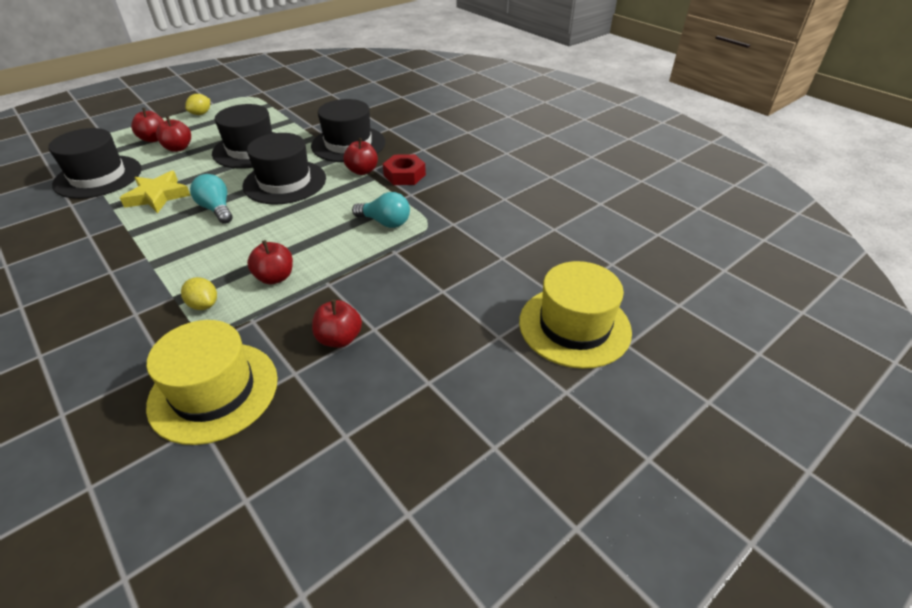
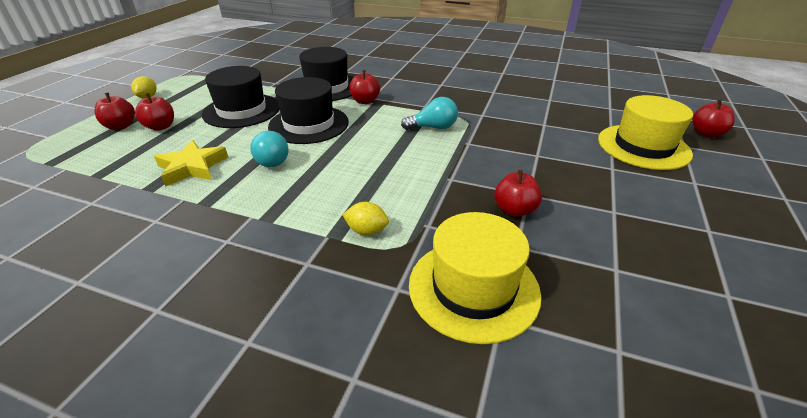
camera: 30 degrees left, 5 degrees down
black hat [49,128,142,199] -> none
turquoise light bulb [190,174,232,224] -> turquoise light bulb turned 135 degrees counterclockwise [250,131,289,167]
red apple [247,240,293,284] -> red apple moved to [692,99,735,137]
red nut [383,154,426,185] -> none

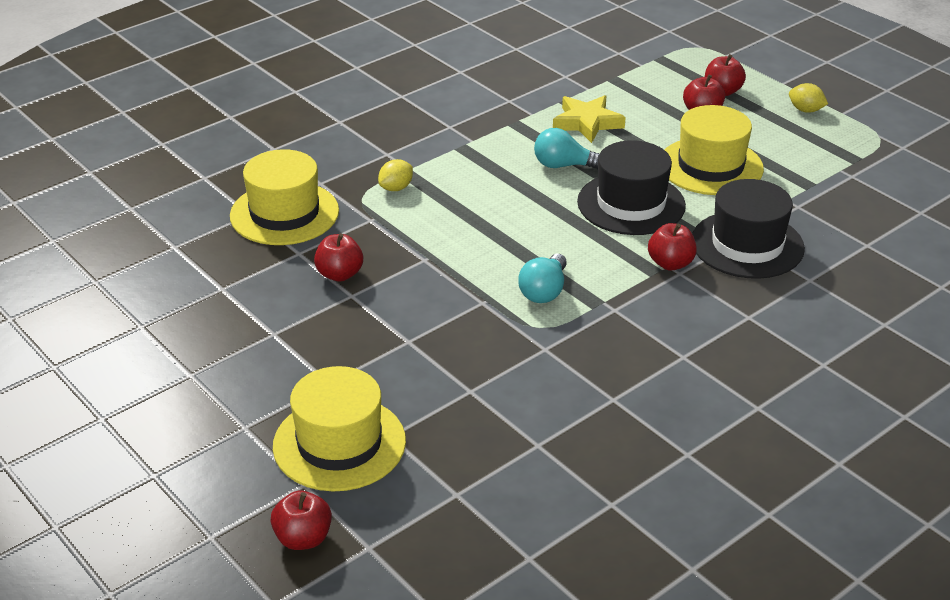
camera: 120 degrees right, 0 degrees up
black hat [202,66,280,128] -> yellow hat [665,105,764,195]

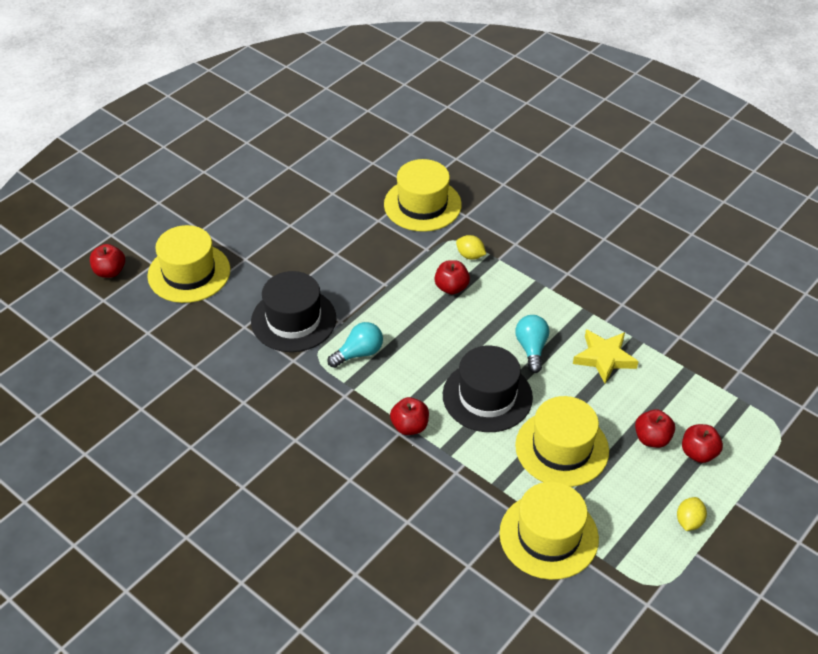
camera: 80 degrees right, 10 degrees up
red apple [314,233,363,282] -> red apple moved to [434,260,470,295]
turquoise light bulb [518,254,567,303] -> turquoise light bulb turned 135 degrees clockwise [327,322,383,368]
black hat [692,179,805,279] -> black hat moved to [251,271,336,352]
none -> yellow hat [499,482,599,580]

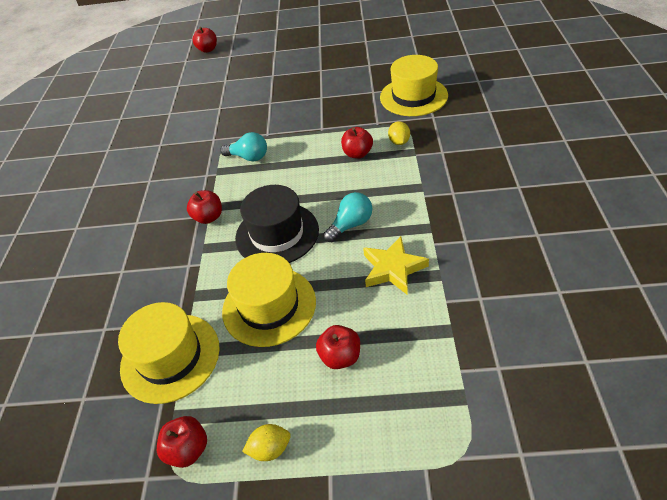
camera: 55 degrees right, 0 degrees up
yellow hat [147,225,230,303] -> none
black hat [251,271,336,352] -> none
red apple [682,424,723,463] -> red apple moved to [157,416,207,468]

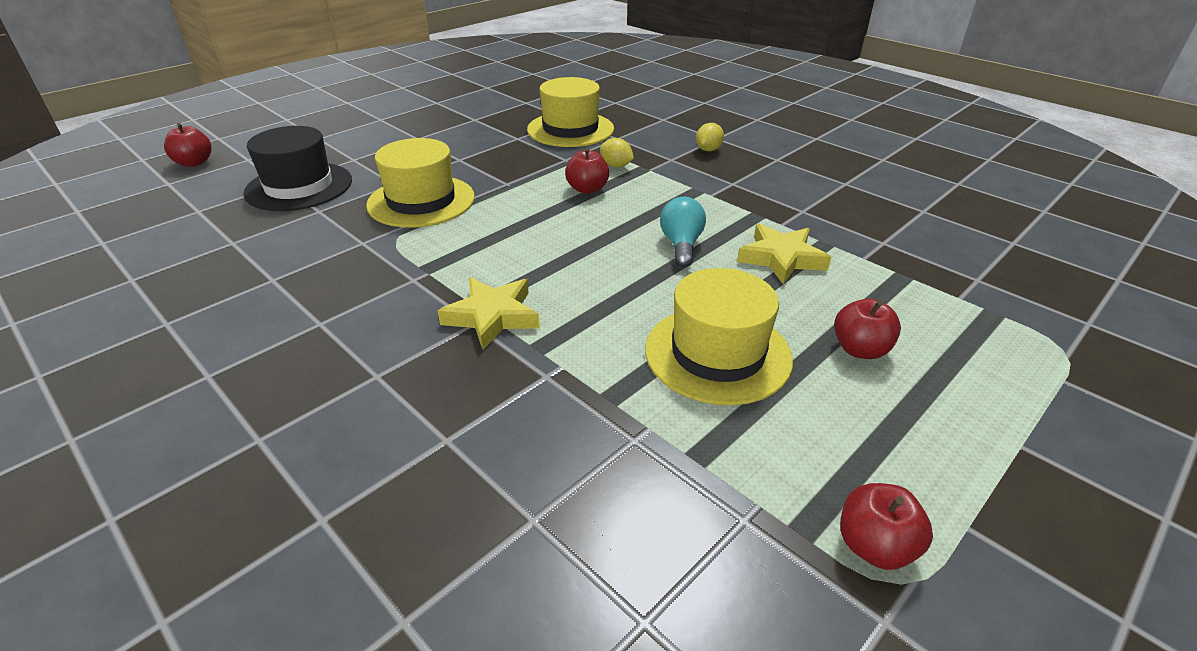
camera: 50 degrees left, 10 degrees down
yellow hat [118,302,220,404] -> yellow hat moved to [366,138,475,228]
red apple [187,190,222,224] -> yellow star [438,277,540,350]
turquoise light bulb [220,132,267,161] -> none
black hat [235,185,319,263] -> black hat moved to [243,126,352,211]
yellow lemon [242,424,291,461] -> yellow lemon moved to [696,123,724,151]

